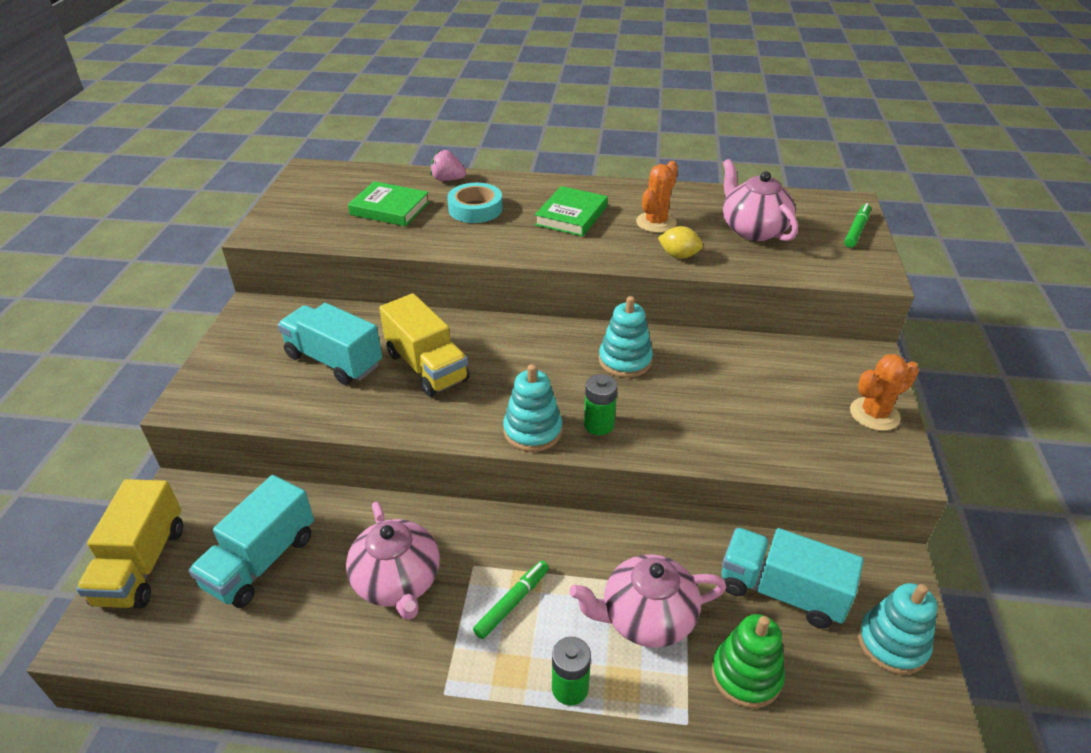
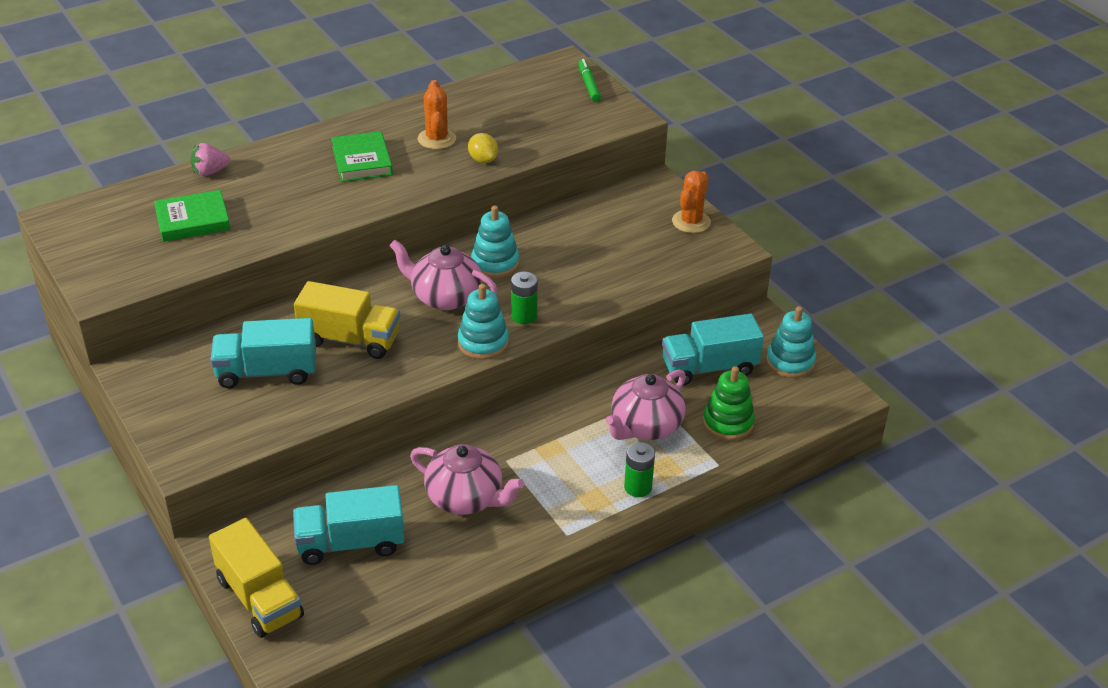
camera: 40 degrees left, 0 degrees up
turquoise truck [189,475,314,608] -> turquoise truck turned 90 degrees clockwise [293,485,405,565]
turquoise tape [447,183,503,223] -> none
green marker [473,561,549,639] -> none
yellow lemon [658,226,703,259] -> yellow lemon turned 75 degrees clockwise [468,133,498,163]
pink teapot [723,159,798,241] -> pink teapot moved to [389,240,498,310]

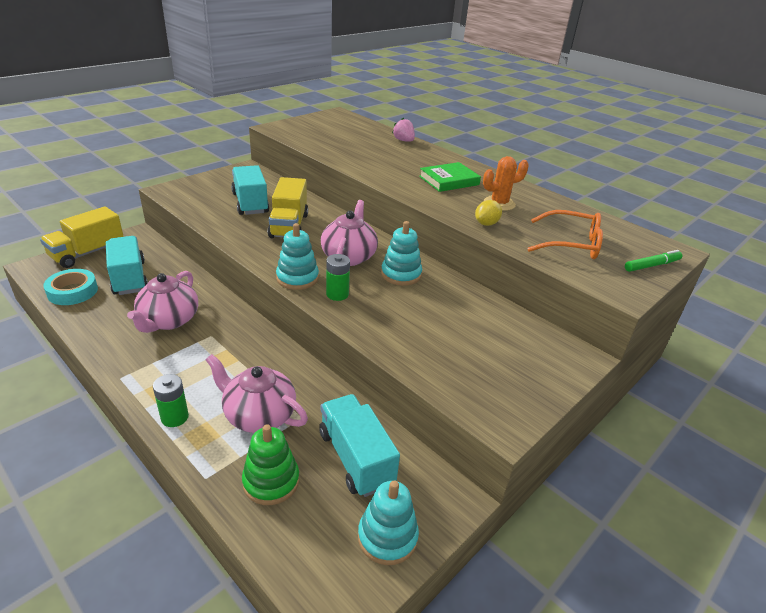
camera: 75 degrees right, 5 degrees down
green book [154,190,230,242] -> none
orange cactus [672,171,711,233] -> none
none -> turquoise tape [43,269,98,305]
none -> orange glasses [527,210,603,259]

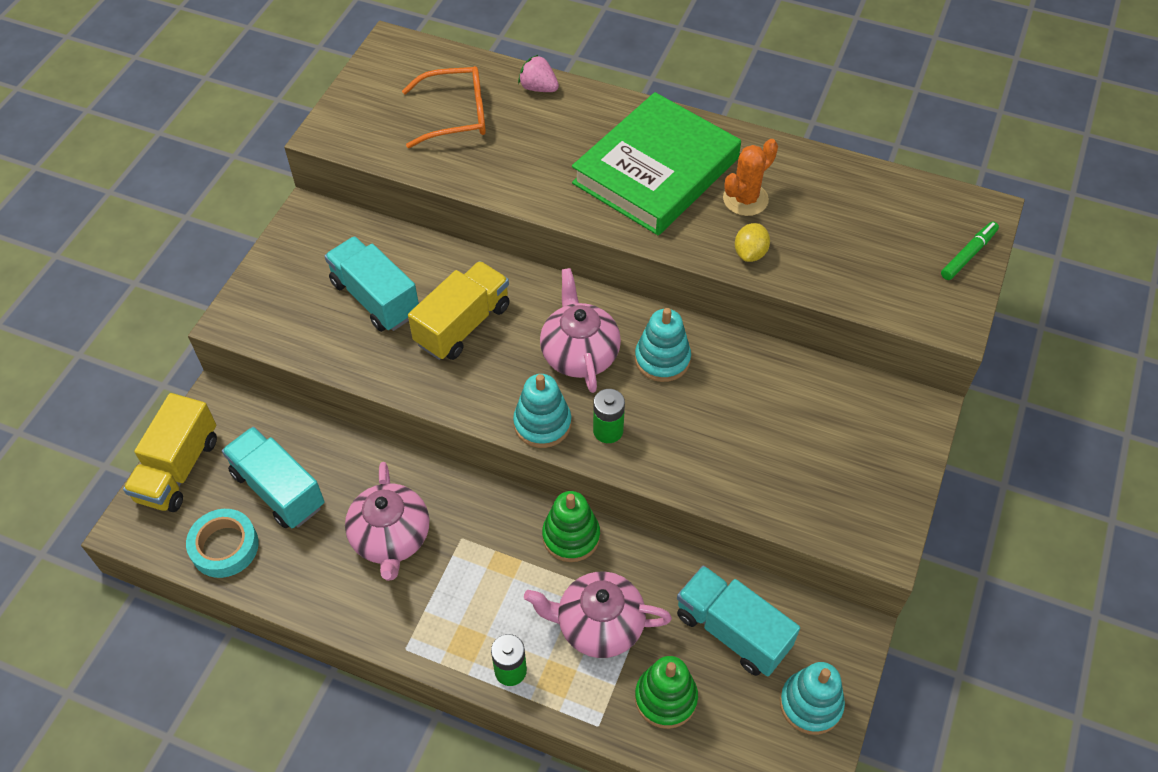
camera: 20 degrees left, 20 degrees up
yellow truck [268,177,308,238] -> yellow truck turned 120 degrees counterclockwise [408,261,510,360]
green book [419,162,481,192] -> green book [572,92,741,235], size x1.87
orange glasses [527,210,603,259] -> orange glasses moved to [402,66,486,148]
none -> green stacking toy [542,491,600,562]

